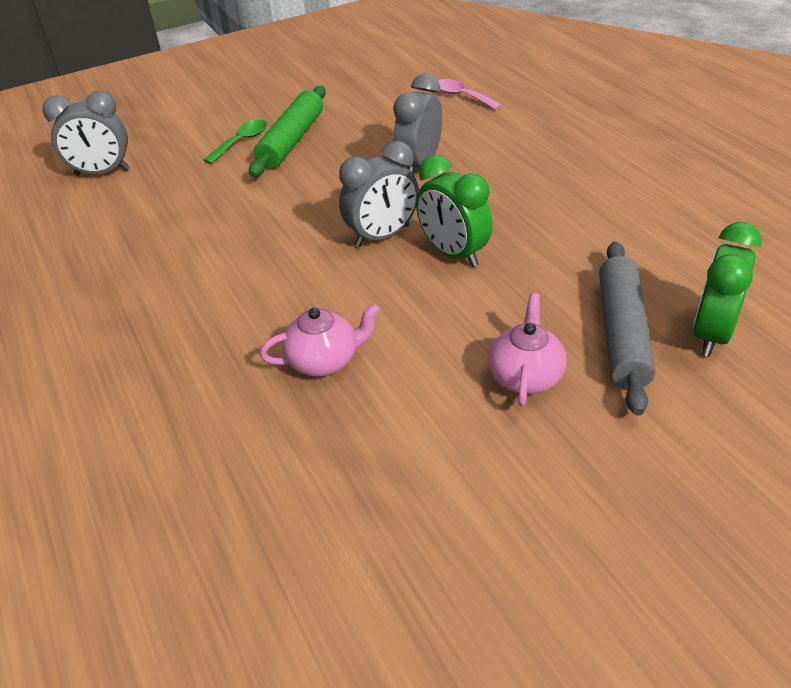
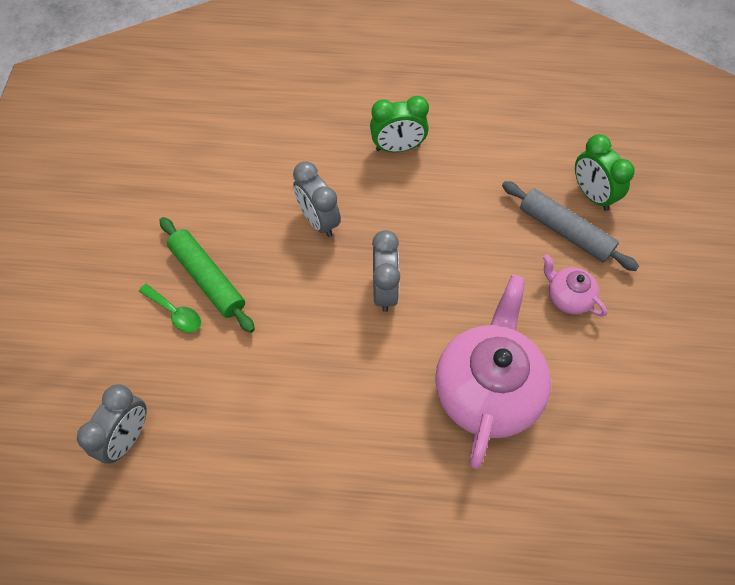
camera: 60 degrees left, 20 degrees up
green spoon [203,120,267,164] -> green spoon turned 150 degrees clockwise [139,284,201,333]
pink teapot [260,303,380,377] -> pink teapot [435,275,551,469], size x2.14
green clock [416,155,493,267] -> green clock moved to [370,96,429,152]
pink spoon [438,79,502,110] -> none

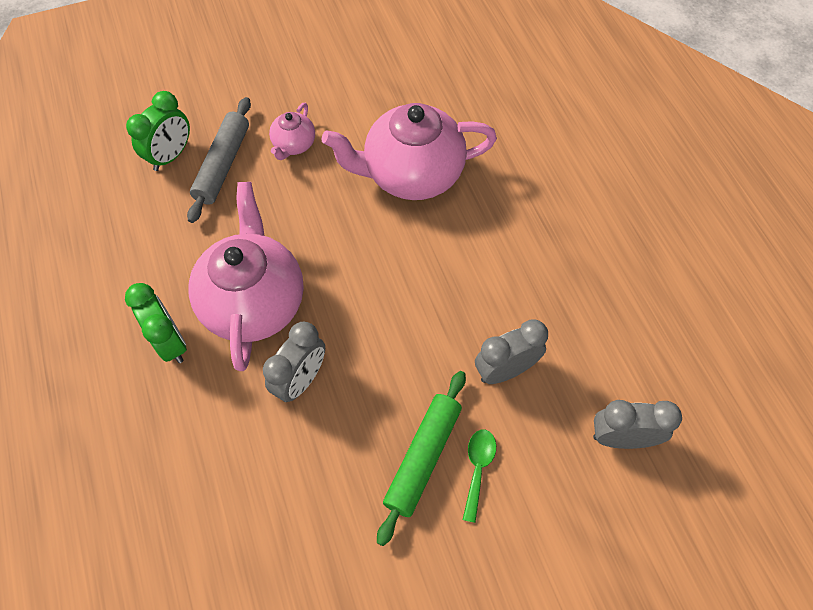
camera: 115 degrees left, 0 degrees up
grey clock [372,230,400,312] -> grey clock moved to [475,320,548,384]
none -> pink teapot [189,182,304,371]

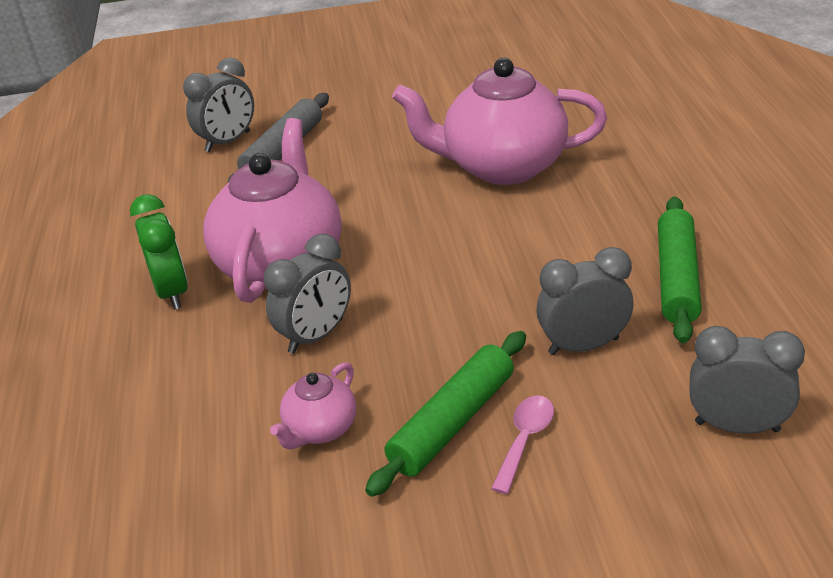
camera: 15 degrees right, 25 degrees down
green clock [126,91,190,171] -> grey clock [183,58,254,152]
pink teapot [269,103,315,160] -> pink teapot moved to [270,362,356,449]
green spoon [463,430,496,523] -> pink spoon [491,395,554,494]
none -> green rolling pin [658,197,702,343]

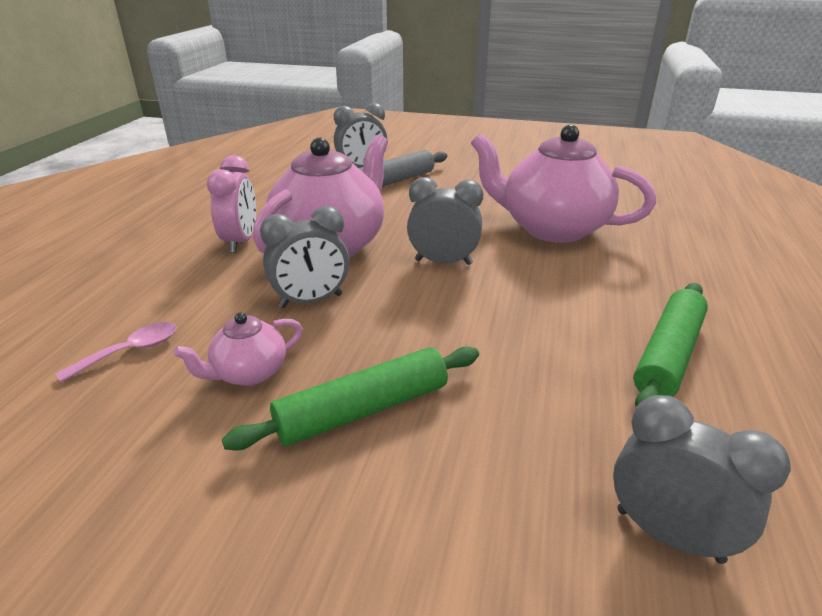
camera: 20 degrees right, 5 degrees down
green clock [130,194,188,309] -> pink clock [207,155,256,253]
pink spoon [491,395,554,494] -> pink spoon moved to [56,322,177,383]
grey clock [536,247,633,355] -> grey clock moved to [407,177,483,265]

